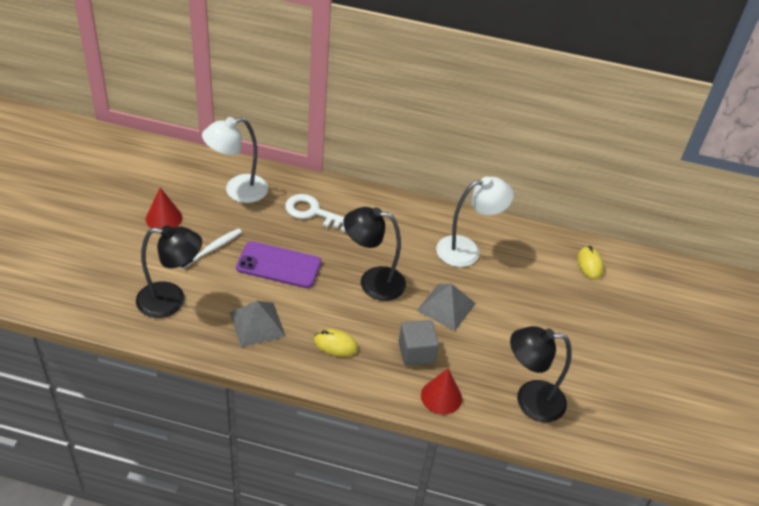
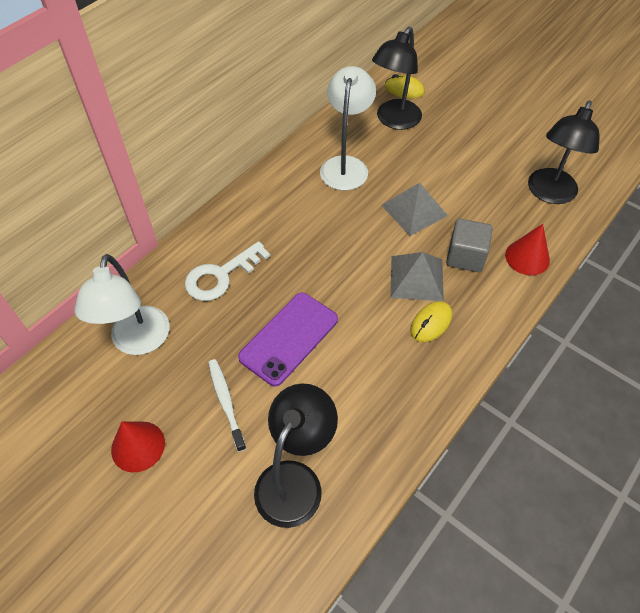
camera: 60 degrees left, 10 degrees up
grey pyramid [229,301,286,347] -> grey pyramid moved to [390,252,444,301]
black lamp [343,207,406,301] -> black lamp moved to [372,27,422,130]

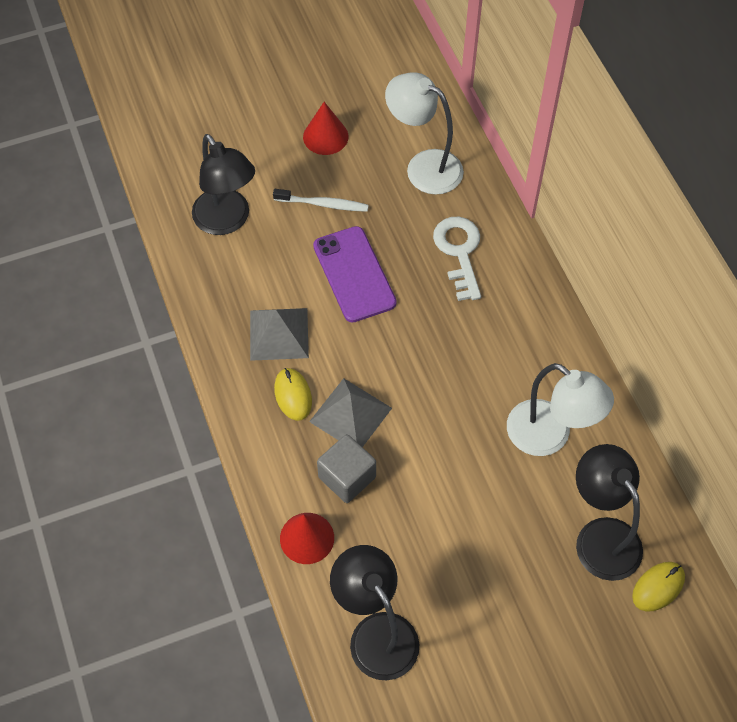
camera: 120 degrees right, 5 degrees up
grey pyramid [381,183,448,236] -> grey pyramid moved to [250,308,309,361]

